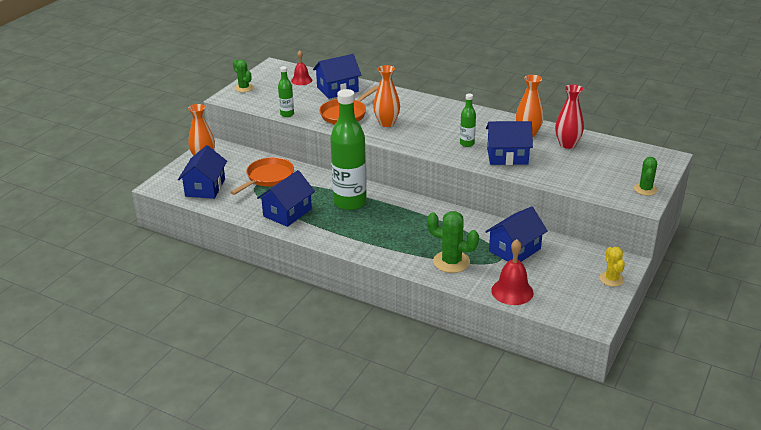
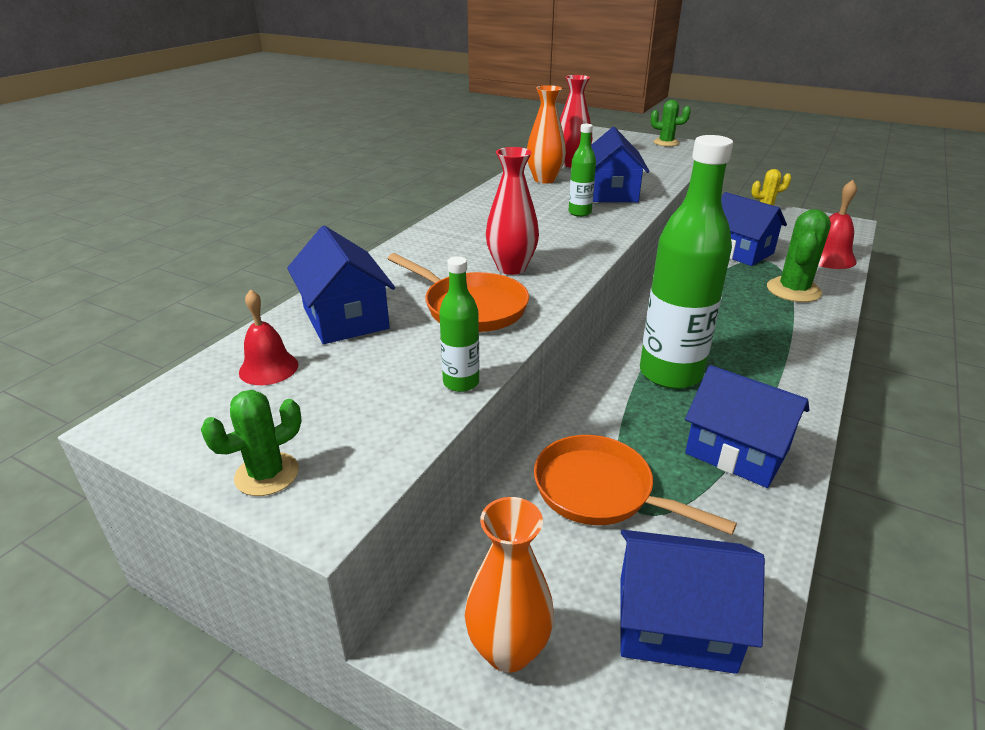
camera: 90 degrees left, 0 degrees up
orange vase [373,65,400,127] -> red vase [486,147,539,275]

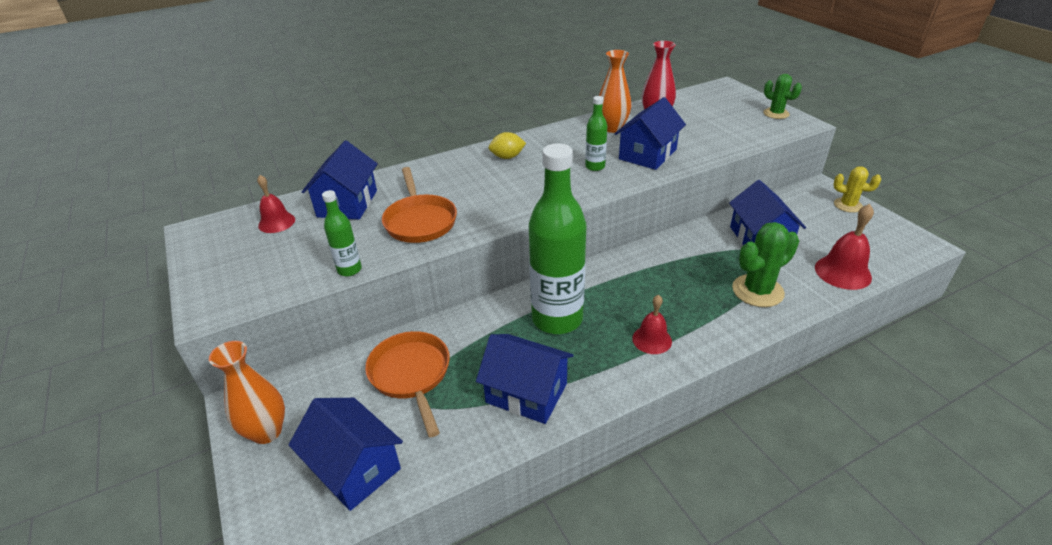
camera: 35 degrees right, 5 degrees up
green cactus [201,390,302,496] -> none
red vase [486,147,539,275] -> none
blue house [685,365,809,488] -> blue house turned 45 degrees counterclockwise [476,334,574,424]
none -> yellow lemon [489,132,526,159]
none -> red bell [632,295,672,354]

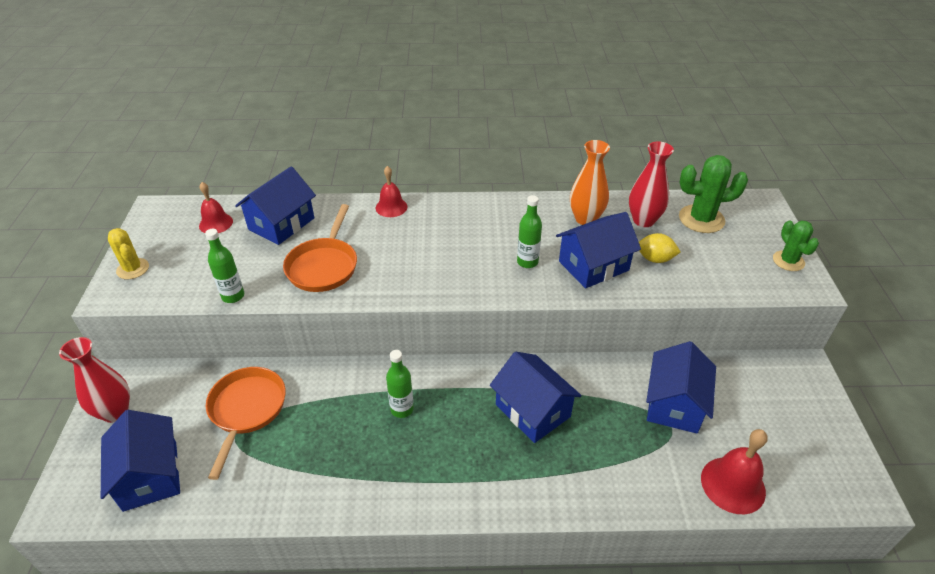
camera: 25 degrees right, 5 degrees up
orange vase [209,341,285,444] -> red vase [59,337,130,423]
blue house [476,334,574,424] -> blue house moved to [490,352,582,443]
yellow lemon [489,132,526,159] -> yellow lemon moved to [639,233,681,263]
green bottle [529,143,586,334] -> green bottle [386,350,414,418], size x0.45
red bell [632,295,672,354] -> red bell moved to [376,166,407,217]
green cactus [732,222,799,307] -> green cactus moved to [679,155,748,233]
yellow cactus [833,166,881,213] -> yellow cactus moved to [108,228,149,279]

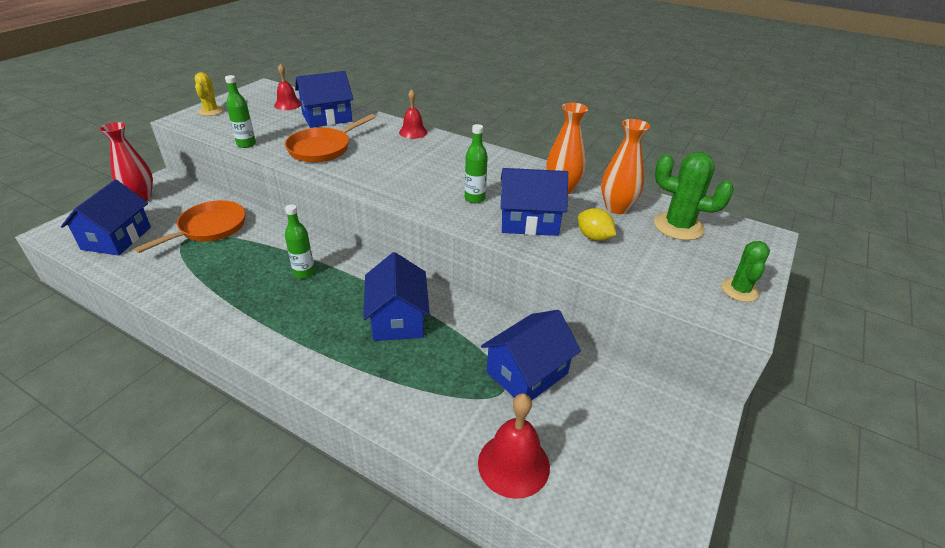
camera: 30 degrees right, 5 degrees down
red vase [629,141,674,227] -> orange vase [601,119,650,214]

